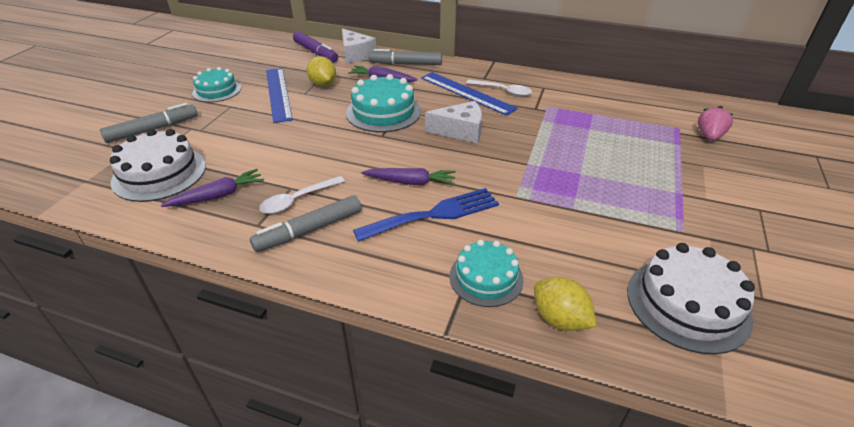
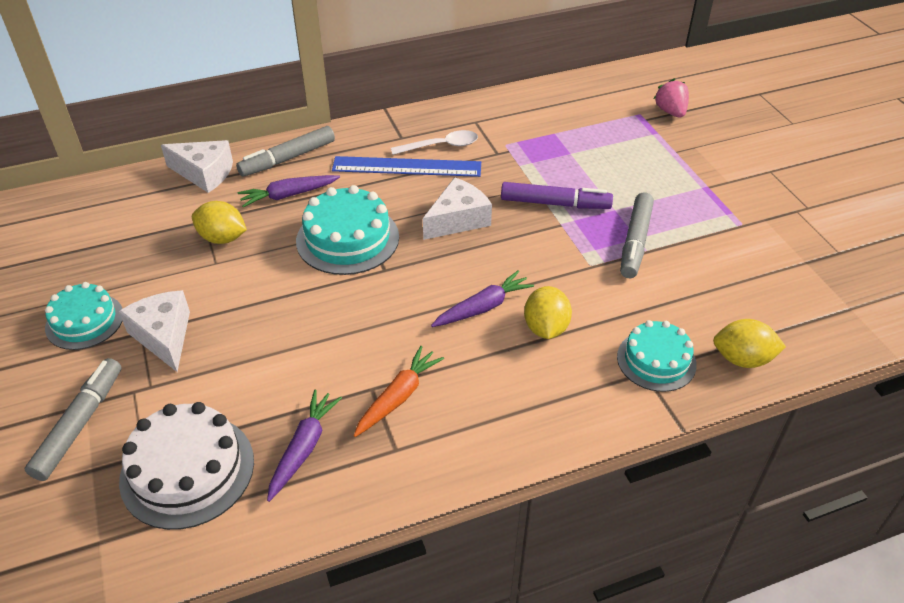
camera: 40 degrees left, 5 degrees up
grey marker [250,195,361,252] -> grey marker moved to [620,192,654,278]
white spoon [259,176,345,214] -> orange carrot [354,346,444,437]
blue ruler [266,68,293,123] -> none
purple marker [293,31,338,62] -> purple marker moved to [501,182,613,209]
blue fork [353,188,499,242] -> yellow lemon [524,286,572,339]
white cake [627,243,755,355] -> none
none -> white cheese [119,290,190,372]

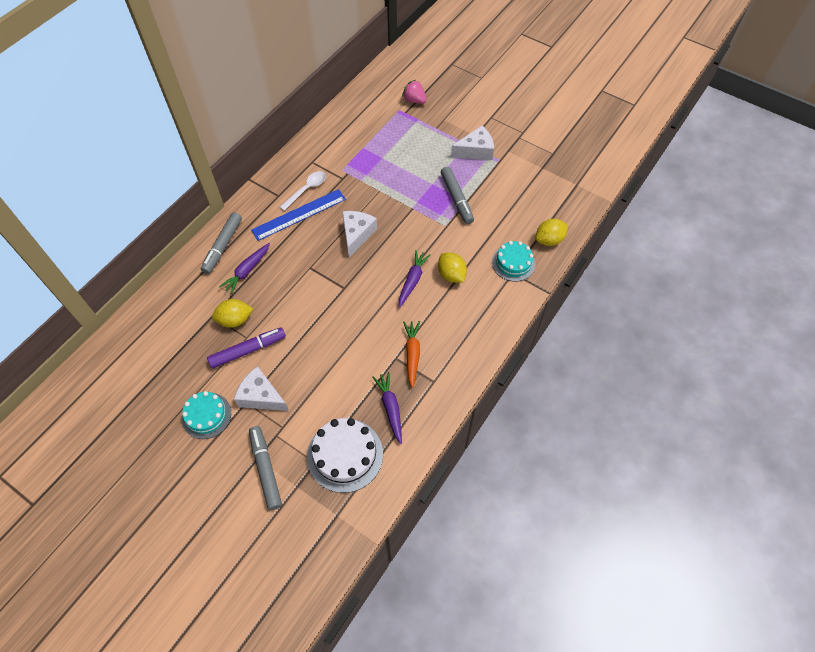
camera: 35 degrees left, 15 degrees up
white cheese [161,140,233,193] -> white cheese moved to [451,126,494,160]
turquoise cake [296,185,399,275] -> none
purple marker [501,182,613,209] -> purple marker moved to [207,327,286,369]

